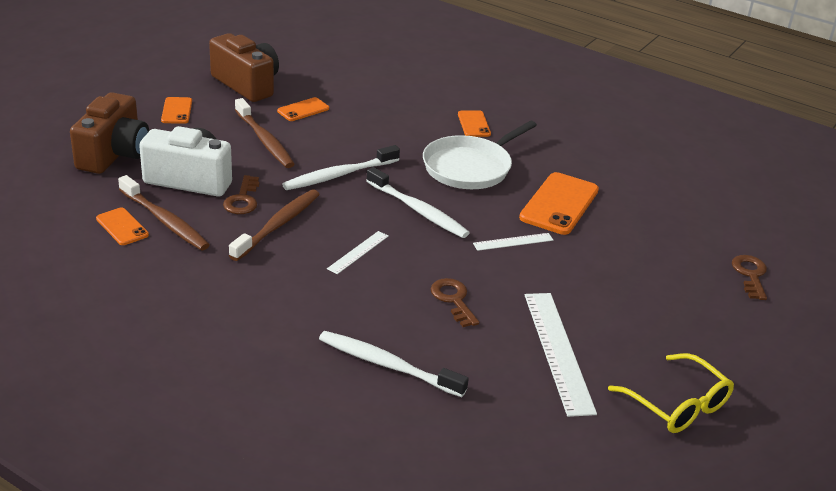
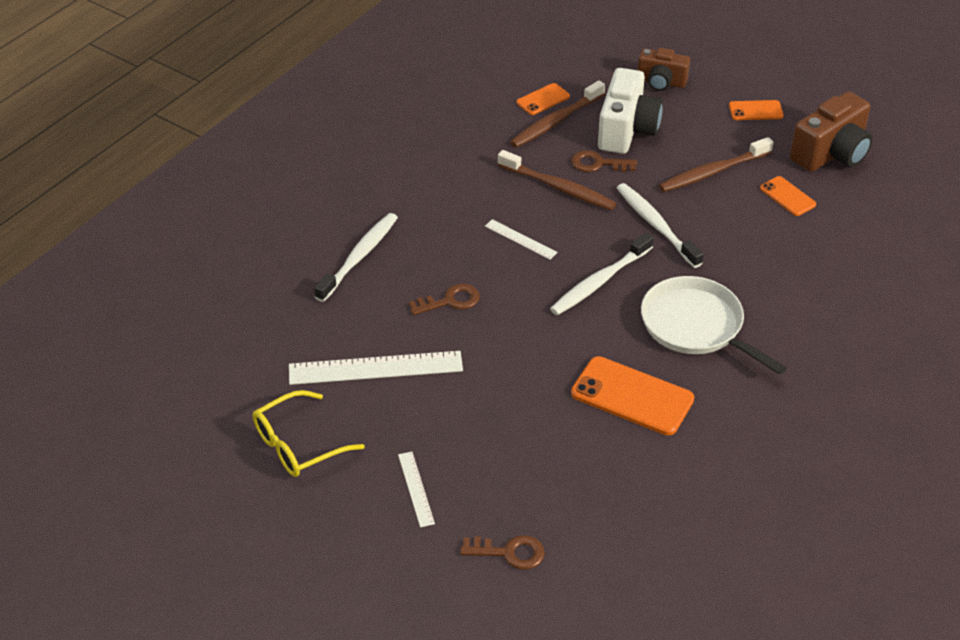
camera: 95 degrees right, 10 degrees up
brown camera [70,92,149,174] -> brown camera [638,48,690,91], size x0.63
orange phone [458,110,491,137] -> none
white ruler [473,233,553,251] -> white ruler moved to [398,452,435,527]

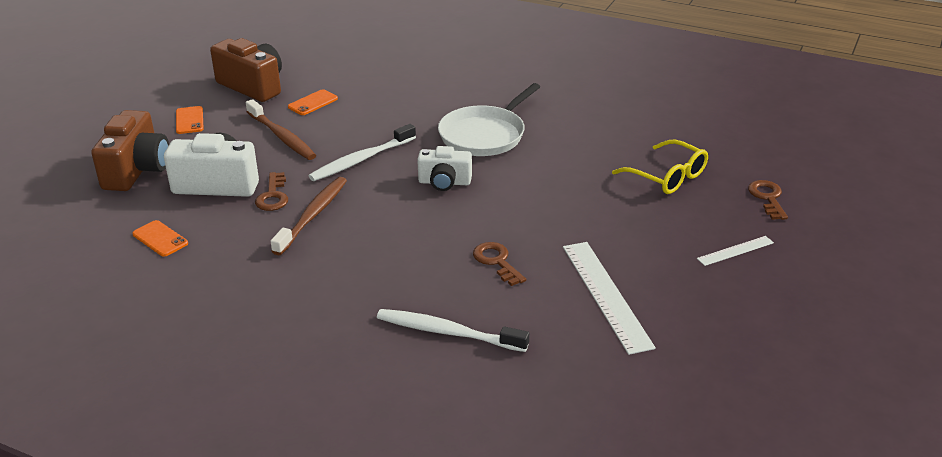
camera: 100 degrees left, 10 degrees down
yellow glasses [253,390,365,477] -> yellow glasses moved to [612,140,708,194]
white ruler [485,219,558,260] -> none
brown toothbrush [510,80,605,148] -> none
white toothbrush [550,233,654,315] -> white camera [417,146,472,191]
orange phone [571,356,694,436] -> none
brown camera [638,48,690,91] -> brown camera [91,110,169,191], size x1.59

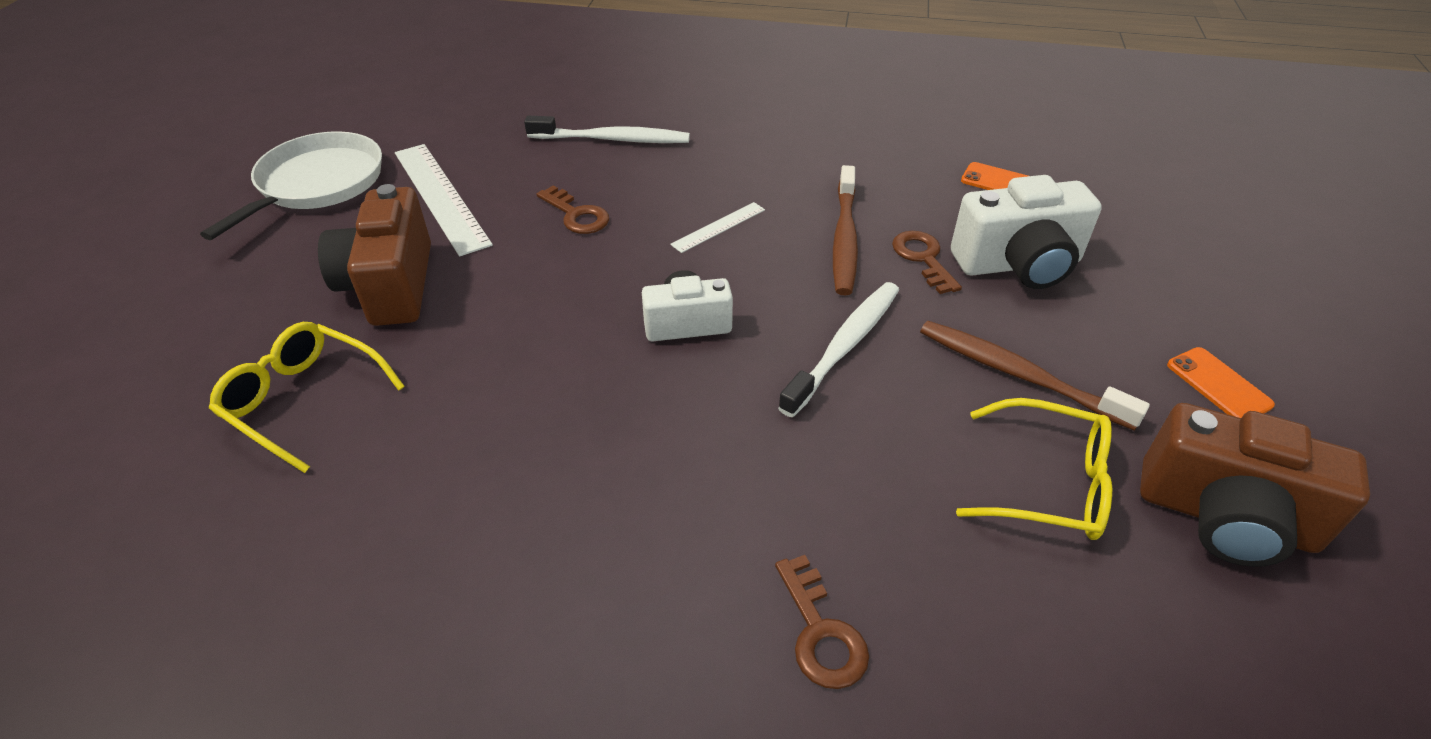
camera: 165 degrees right, 10 degrees up
brown camera [91,110,169,191] -> brown camera moved to [318,184,431,326]
orange phone [288,89,338,115] -> yellow glasses [956,398,1112,540]
white pan [438,83,540,156] -> white pan moved to [200,131,382,240]
white ruler [697,236,774,266] -> white ruler moved to [670,202,765,253]
brown key [748,180,788,220] -> brown key moved to [775,555,869,689]

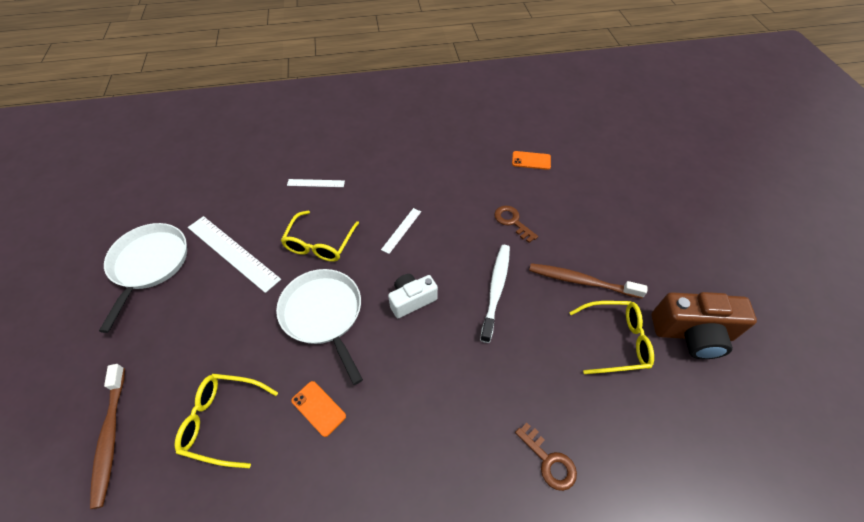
camera: 20 degrees left, 10 degrees up
brown camera [318,184,431,326] -> none
white toothbrush [524,116,690,143] -> white ruler [287,179,345,187]
brown key [536,186,609,234] -> yellow glasses [281,211,359,262]
brown toothbrush [833,165,858,295] -> brown toothbrush moved to [90,364,125,509]
white camera [951,175,1102,289] -> none
orange phone [1167,347,1275,418] -> orange phone moved to [291,381,346,437]
none -> white pan [276,269,363,385]

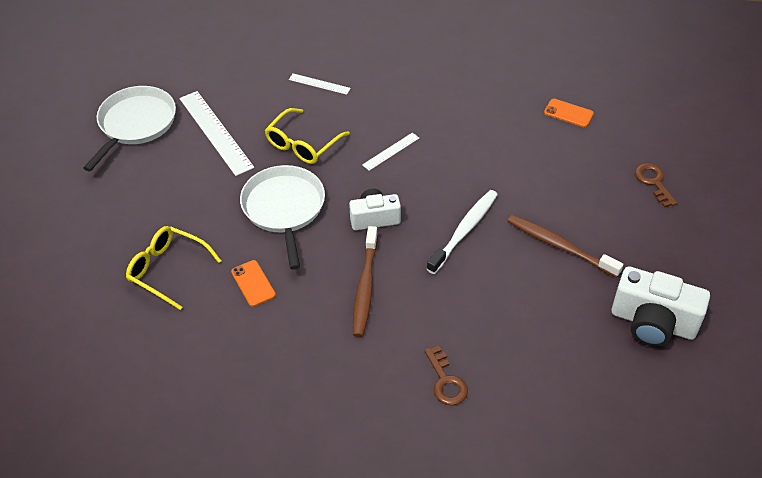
camera: 20 degrees right, 5 degrees down
brown toothbrush [90,364,125,509] -> brown toothbrush moved to [353,226,378,337]
brown key [494,205,538,243] -> brown key moved to [635,163,677,207]
yellow glasses [569,301,654,374] -> none
brown camera [651,292,757,359] -> white camera [612,266,710,347]

